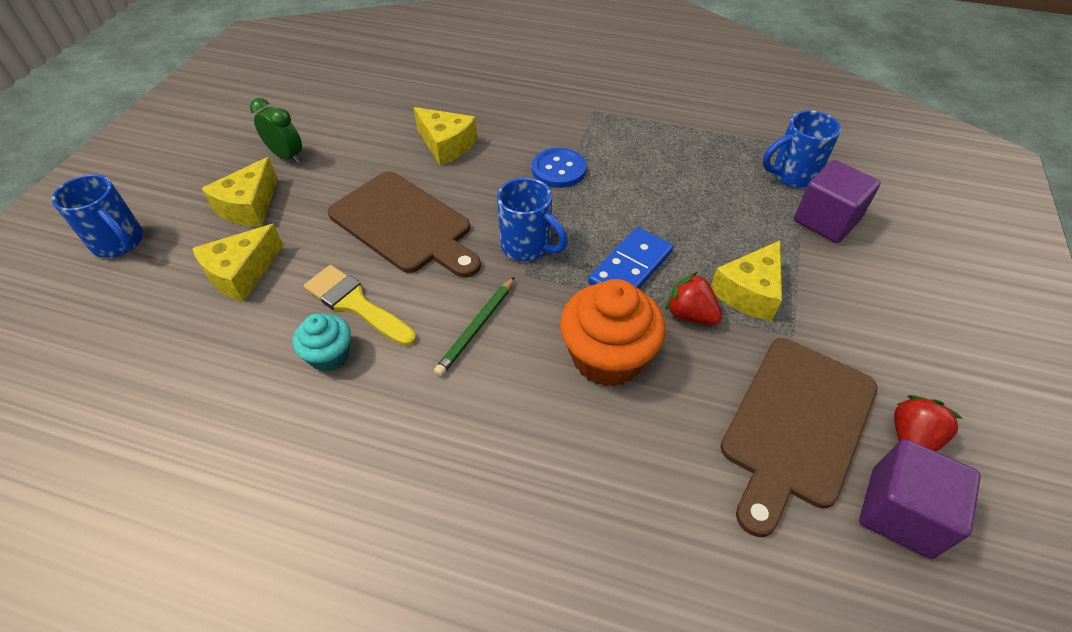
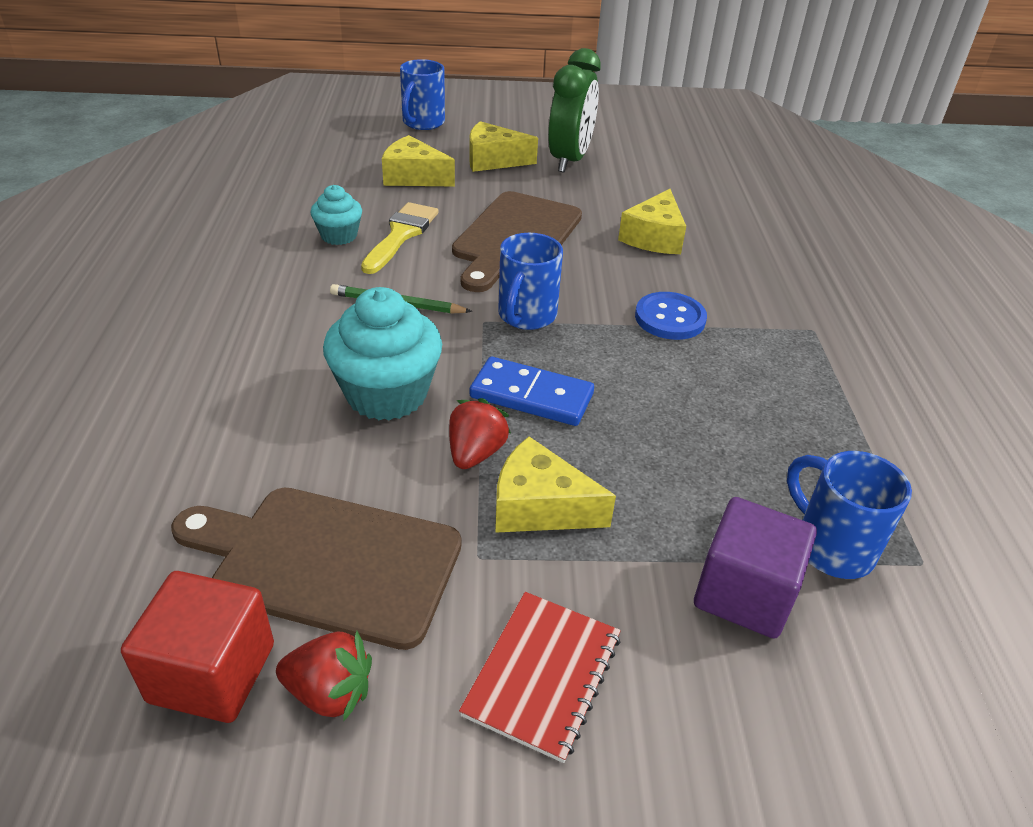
camera: 70 degrees right, 10 degrees down
green clock [250,98,302,163] -> green clock [548,48,601,172], size x1.69
orange cupcake [560,279,665,387] -> turquoise cupcake [323,287,442,421]
purple cube [859,439,981,559] -> red cube [121,571,274,723]
none -> red notebook [459,592,621,763]

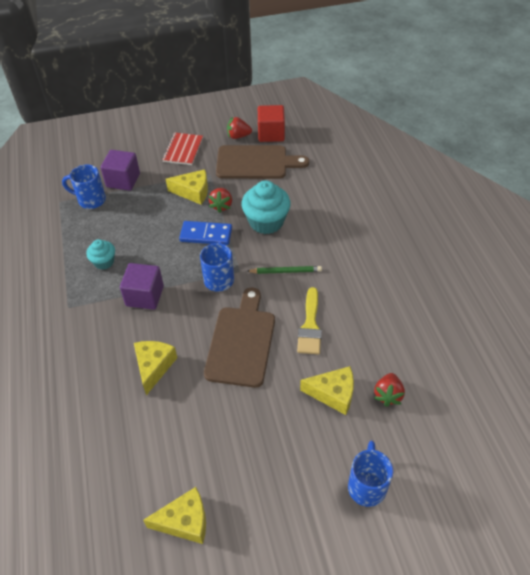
camera: 170 degrees right, 10 degrees up
turquoise cupcake [310,185,362,245] -> turquoise cupcake moved to [86,239,115,270]
yellow cheese [469,121,538,172] -> yellow cheese moved to [143,487,206,544]
green clock [548,48,601,172] -> none
blue button [635,292,707,340] -> purple cube [120,263,164,310]
blue mug [787,451,912,579] -> blue mug turned 150 degrees clockwise [62,164,106,209]
none -> red strawberry [374,373,405,407]

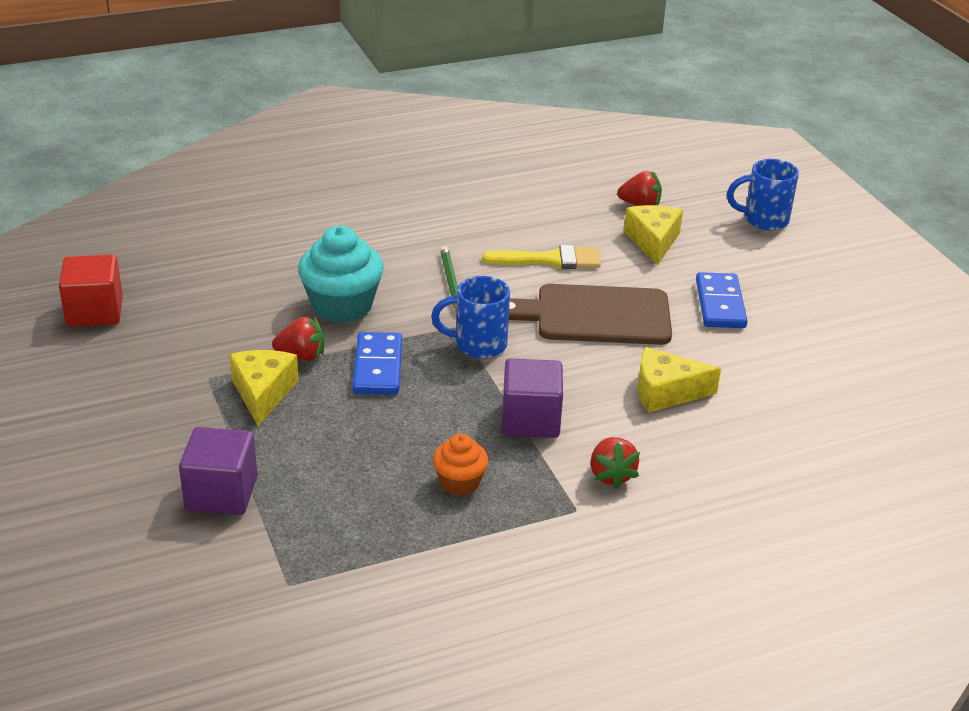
camera: 100 degrees left, 15 degrees down
blue mug [62,164,106,209] -> none
turquoise cupcake [86,239,115,270] -> orange cupcake [433,434,488,496]
yellow cheese [143,487,206,544] -> none
red notebook [162,133,203,165] -> none
brown cutting board [216,145,309,179] -> none
red strawberry [227,117,252,139] -> red strawberry moved to [590,437,640,490]
none -> blue domino [696,272,748,328]

